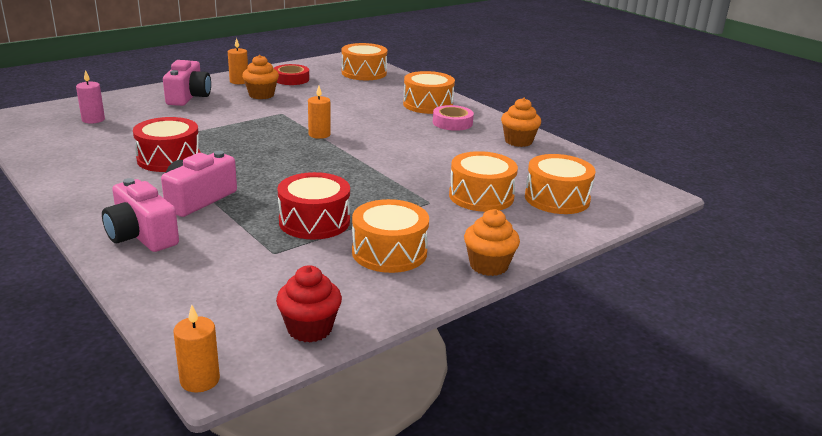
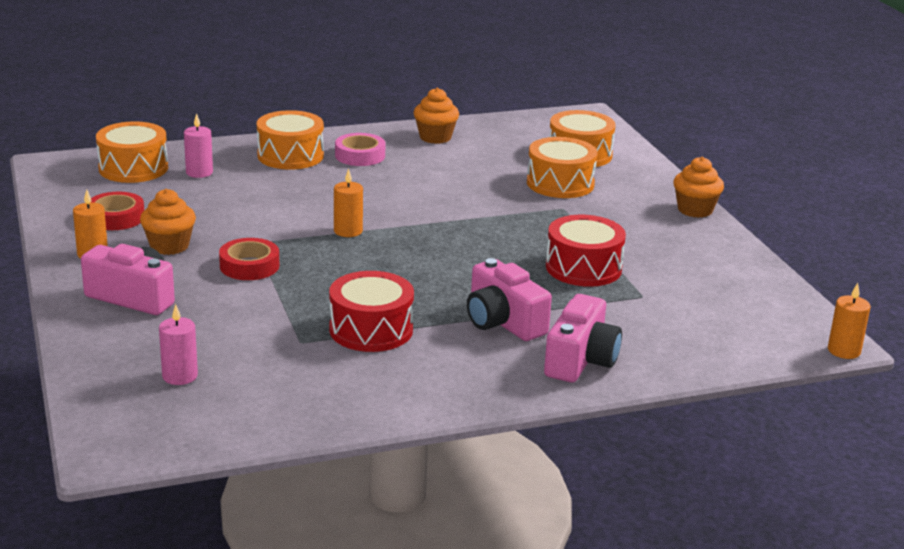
camera: 70 degrees left, 0 degrees up
pink camera [102,178,179,252] -> pink camera turned 45 degrees counterclockwise [544,294,622,382]
red cupcake [276,265,342,343] -> none
orange drum [352,199,429,273] -> none
none -> pink candle [184,113,213,178]
none -> red tape [219,238,279,280]

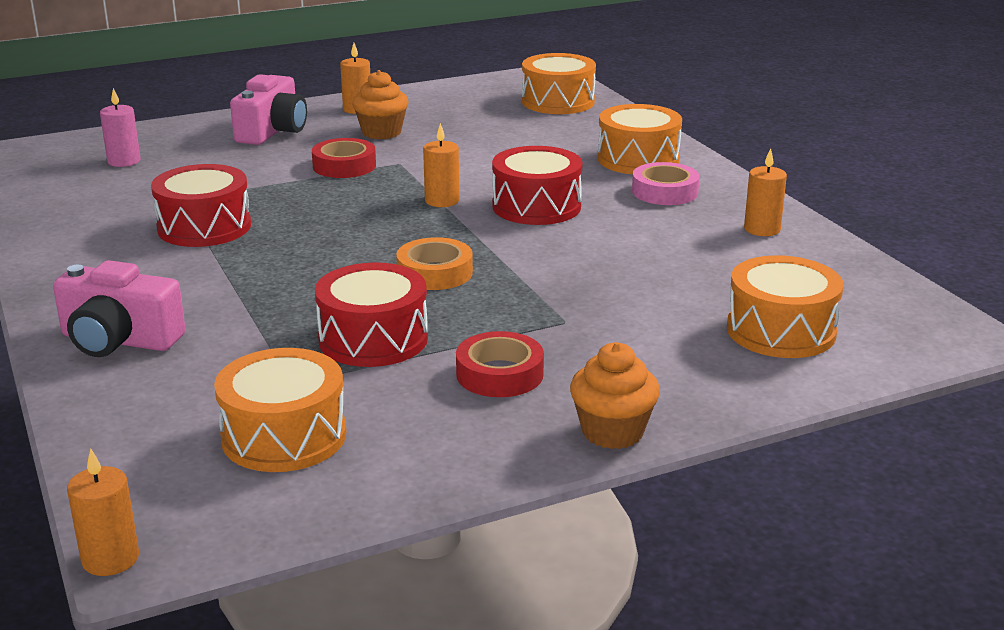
camera: 85 degrees right, 0 degrees up
red tape [91,192,144,230] -> red tape moved to [456,331,544,397]
pink candle [184,113,213,178] -> none
orange cupcake [414,88,459,144] -> orange candle [744,149,787,236]
pink camera [467,258,552,341] -> none
orange drum [527,137,597,198] -> orange drum moved to [214,348,346,472]
none -> orange tape [396,237,473,290]
none -> red drum [492,146,583,225]

